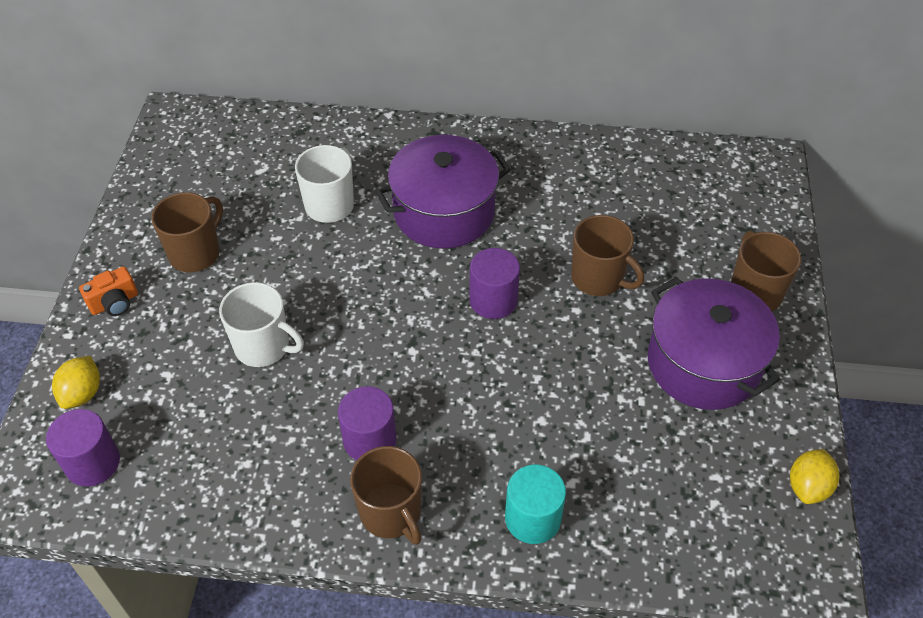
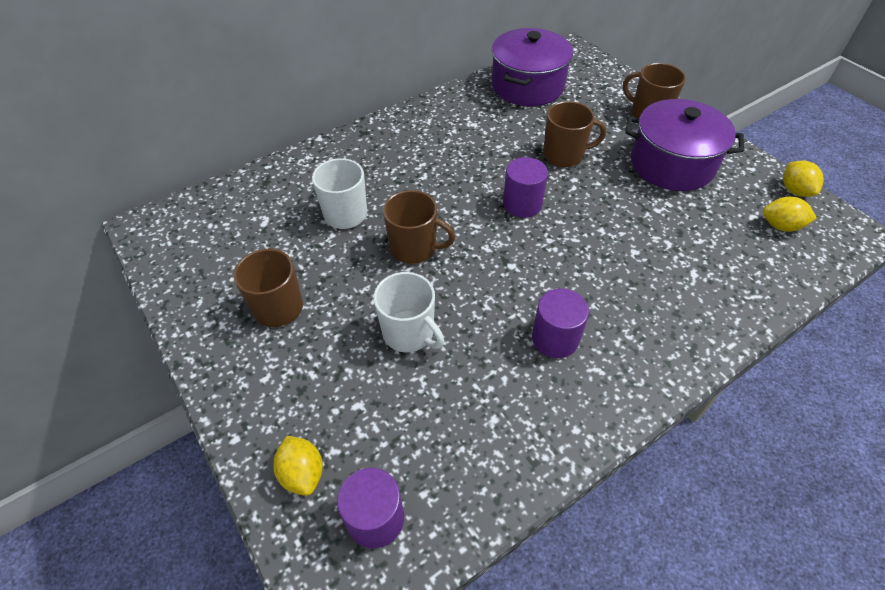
camera: 40 degrees left, 0 degrees up
orange camera [79,266,138,316] -> none
white mug [219,282,304,367] -> white mug turned 60 degrees clockwise [374,272,444,352]
brown mug [350,446,422,545] -> brown mug moved to [383,190,455,264]
purple pot [375,135,511,249] -> purple pot moved to [492,28,573,106]
turquoise cylinder [505,465,566,544] -> none
none -> yellow lemon [763,197,817,232]

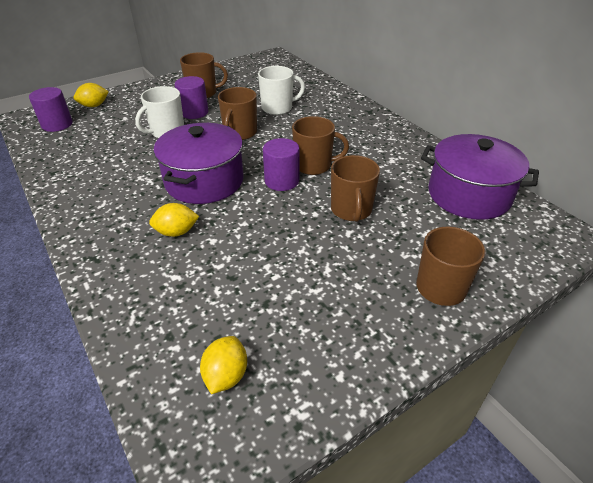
camera: 90 degrees right, 10 degrees down
purple cylinder [532,289,589,358] -> purple cylinder moved to [175,76,208,119]
purple pot [625,99,745,191] -> purple pot moved to [154,123,244,204]
yellow lemon [783,161,824,197] -> yellow lemon moved to [149,203,199,237]
none -> brown mug [292,116,349,175]

